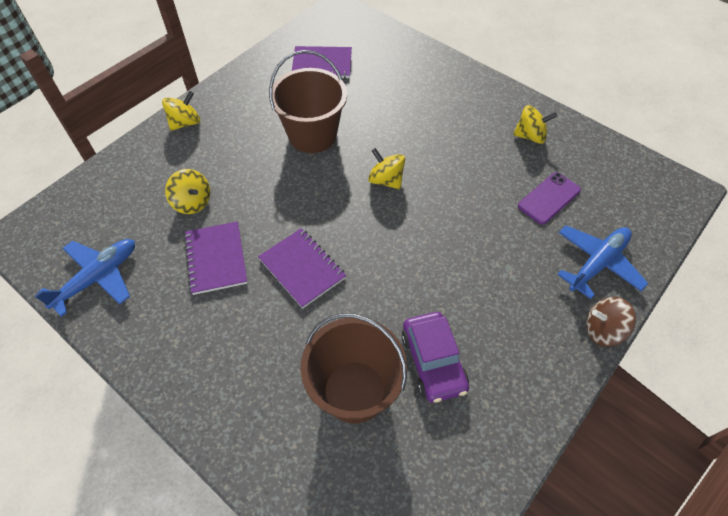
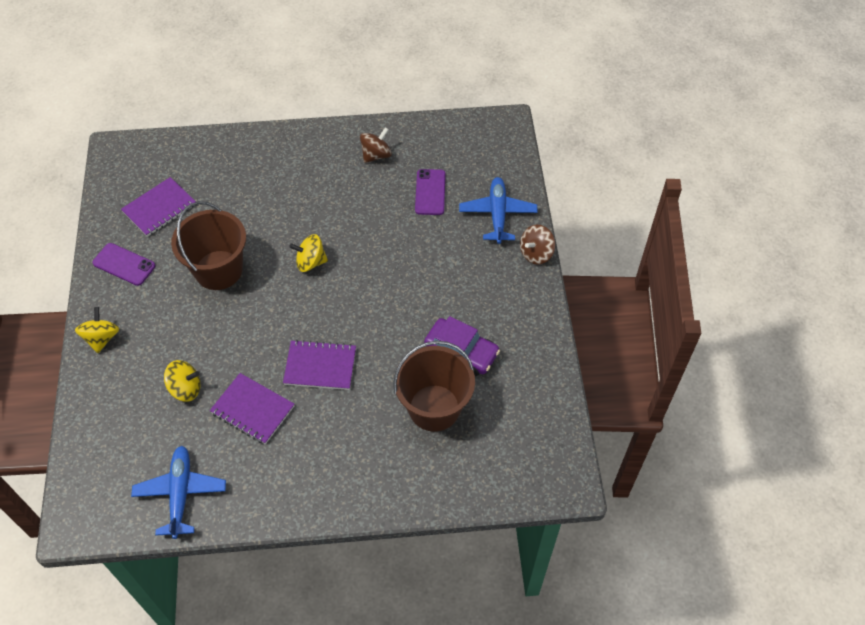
camera: 45 degrees left, 0 degrees up
yellow spinning top [513,105,557,144] -> brown spinning top [360,128,392,163]
none -> purple phone [92,243,155,286]

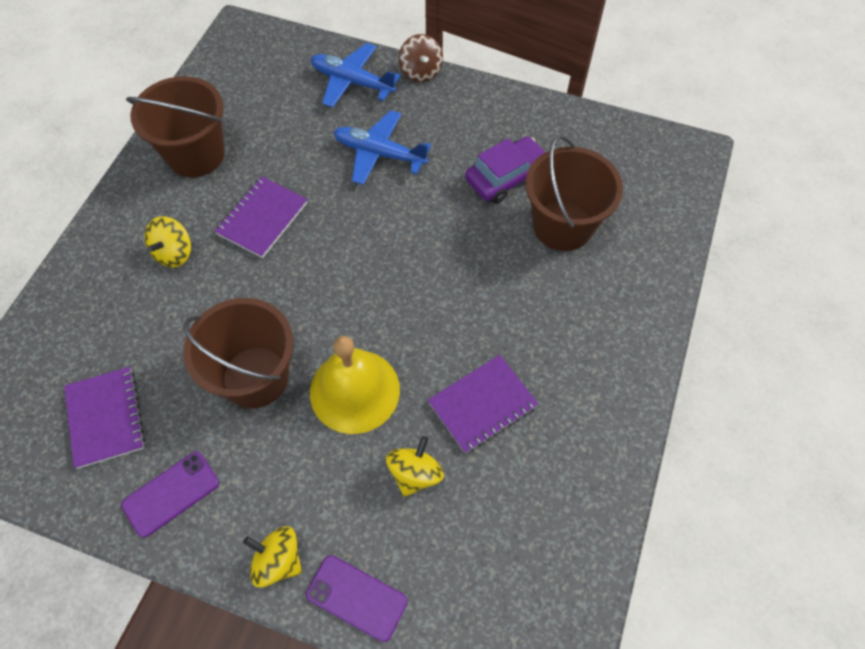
camera: 65 degrees left, 5 degrees up
blue plane [131,446,226,539] -> blue plane moved to [334,110,431,185]
purple notebook [283,340,356,390] -> purple notebook moved to [215,176,308,258]
yellow spinning top [289,234,328,272] -> yellow spinning top moved to [144,216,191,267]
brown spinning top [360,128,392,163] -> brown bucket [126,76,225,177]
purple phone [415,169,446,215] -> purple phone moved to [306,555,408,642]
none -> yellow bell [310,336,400,434]

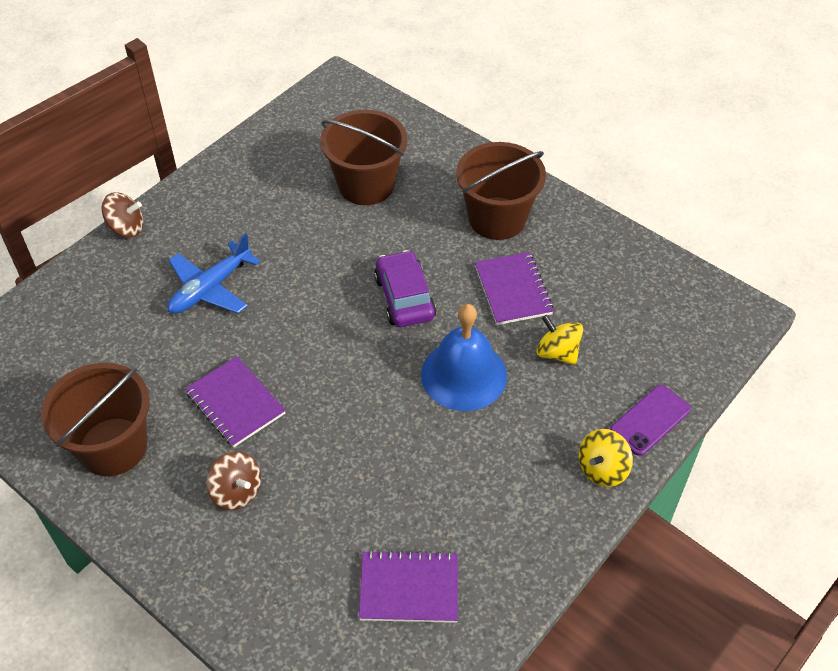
camera: 70 degrees left, 10 degrees down
purple phone [121,452,219,538] -> none
yellow spinning top [144,216,191,267] -> brown spinning top [206,451,261,510]
brown bucket [183,298,294,408] -> brown bucket moved to [456,142,546,240]
yellow bell [310,336,400,434] -> blue bell [421,304,507,411]
blue plane [311,43,401,108] -> none
purple car [465,136,546,204] -> purple car moved to [374,250,436,327]

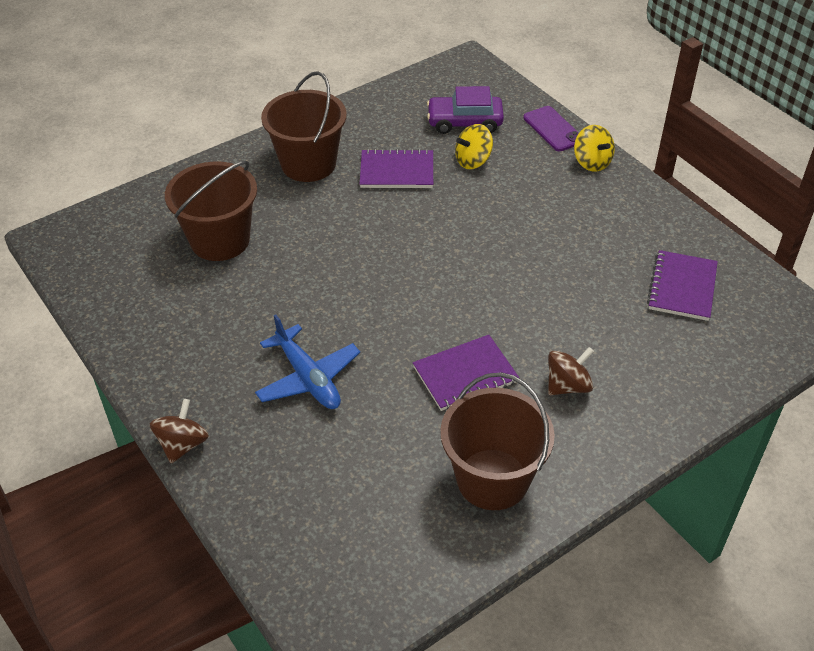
camera: 75 degrees left, 5 degrees down
purple car [374,250,436,327] -> purple car moved to [427,86,504,134]
blue bell [421,304,507,411] -> none

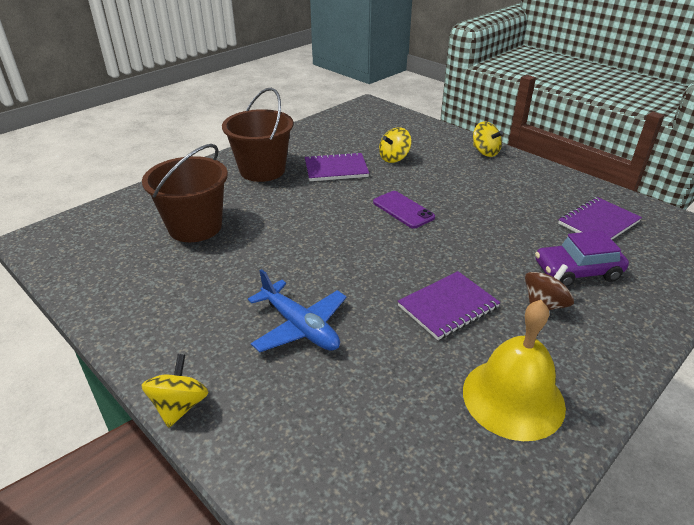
camera: 10 degrees left, 10 degrees down
brown spinning top [150,399,209,463] -> yellow spinning top [141,354,209,428]
purple car [427,86,504,134] -> purple car moved to [535,230,629,287]
brown bucket [440,372,555,510] -> yellow bell [463,300,566,441]
purple phone [523,106,579,151] -> purple phone moved to [373,191,435,229]
purple notebook [647,250,718,321] -> purple notebook turned 45 degrees clockwise [558,197,642,239]

